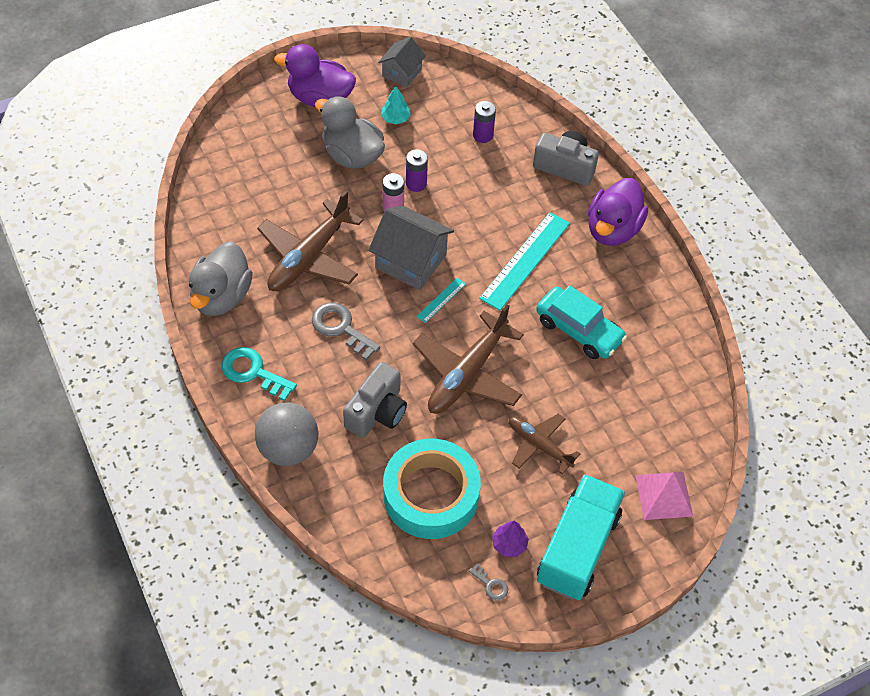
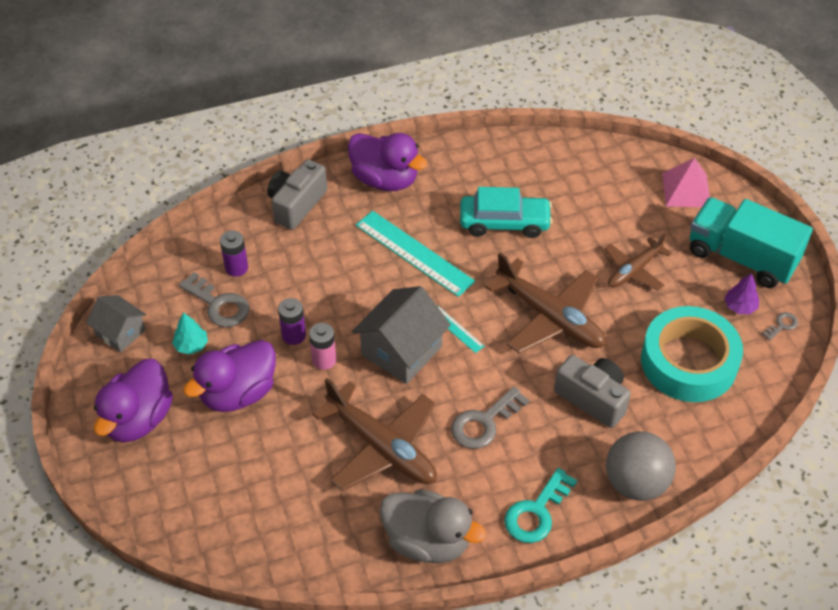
camera: 80 degrees left, 5 degrees down
grey duck [315,96,385,169] -> purple duck [183,340,275,412]
turquoise car [536,285,627,359] -> turquoise car turned 45 degrees clockwise [460,187,553,238]
none -> grey key [179,272,250,327]

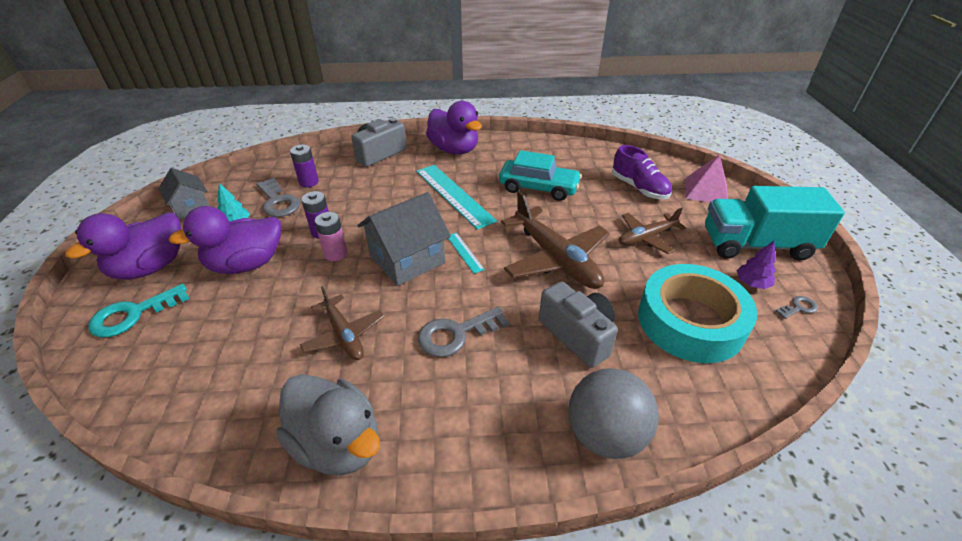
camera: 15 degrees right, 10 degrees down
brown plane [312,378,437,491] -> brown plane [300,286,384,360], size x0.60
turquoise key [504,468,577,543] -> turquoise key moved to [88,284,190,337]
turquoise truck [690,197,813,288] -> turquoise truck turned 45 degrees counterclockwise [705,186,845,261]
none -> purple shoe [612,145,672,199]

